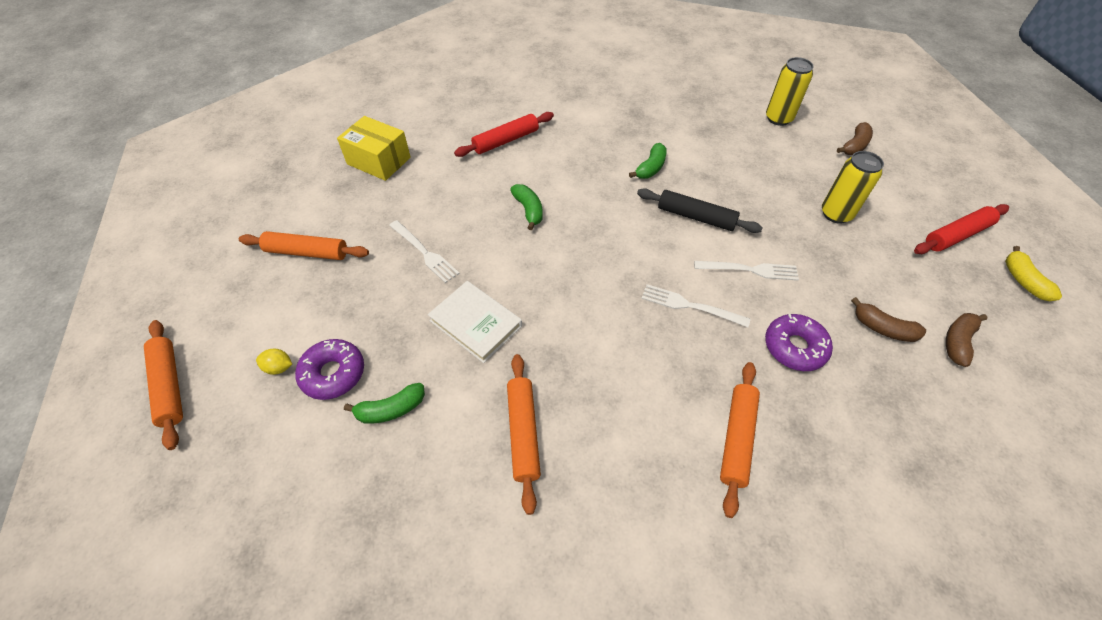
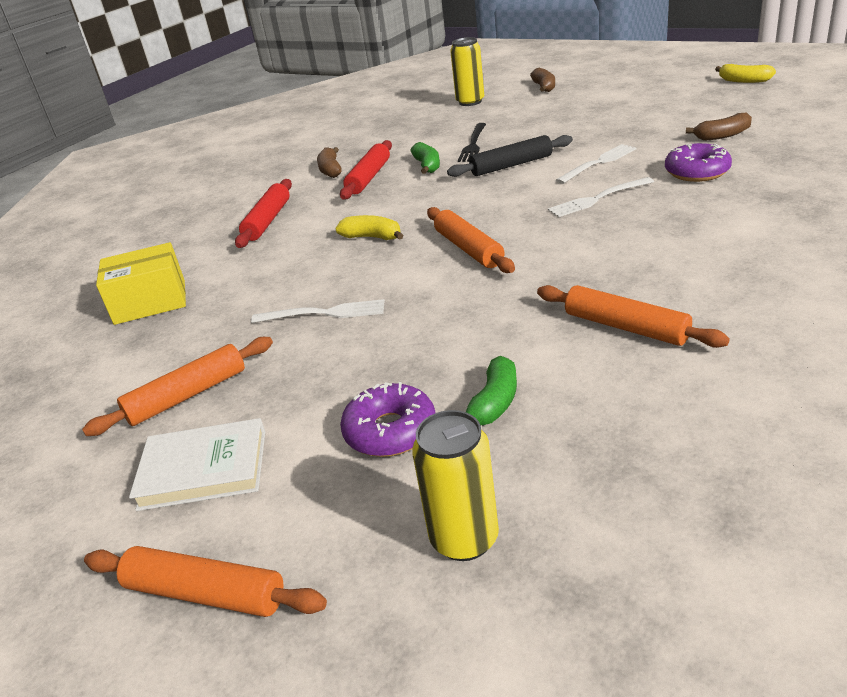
camera: 40 degrees left, 20 degrees down
yellow lemon [256,349,292,375] -> none
white book [428,281,522,363] -> white book moved to [129,418,265,511]
green banana [510,184,543,230] -> yellow banana [335,215,403,240]
orange rolling pin [720,362,760,518] -> orange rolling pin moved to [427,207,515,273]
yellow can [822,151,884,224] -> yellow can moved to [412,410,499,561]
red rolling pin [914,204,1009,254] -> red rolling pin moved to [340,140,392,200]
brown banana [946,313,987,367] -> brown banana moved to [317,147,342,178]
none -> black fork [458,123,486,162]

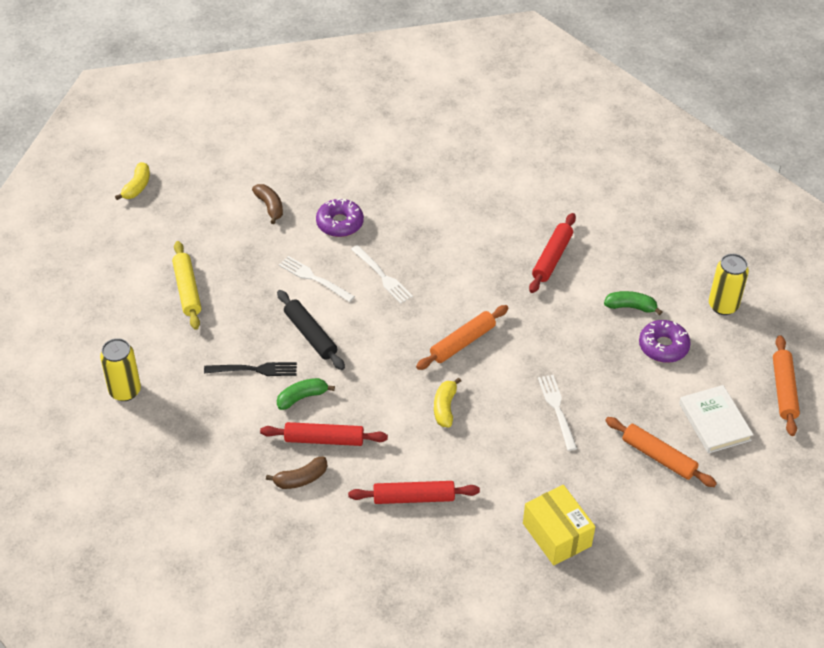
camera: 110 degrees left, 15 degrees up
brown banana [530,68,555,92] -> none
orange rolling pin [537,285,730,348] -> red rolling pin [529,213,576,293]
none -> yellow rolling pin [172,241,201,330]

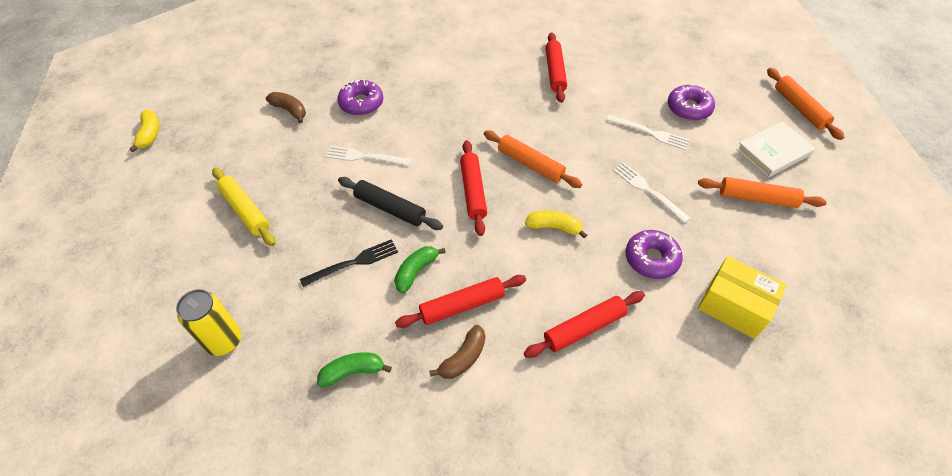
camera: 25 degrees left, 5 degrees up
white fork [351,245,413,304] -> white fork moved to [606,115,690,150]
orange rolling pin [416,305,509,370] -> orange rolling pin turned 75 degrees counterclockwise [484,130,582,188]
yellow banana [434,377,461,427] -> yellow banana turned 120 degrees clockwise [525,210,587,238]
green banana [604,291,662,315] -> green banana moved to [317,352,392,388]
white book [679,385,753,454] -> white book turned 75 degrees counterclockwise [736,121,816,177]
yellow can [709,254,749,315] -> none
none -> red rolling pin [460,140,487,236]
none -> purple donut [626,230,683,279]

